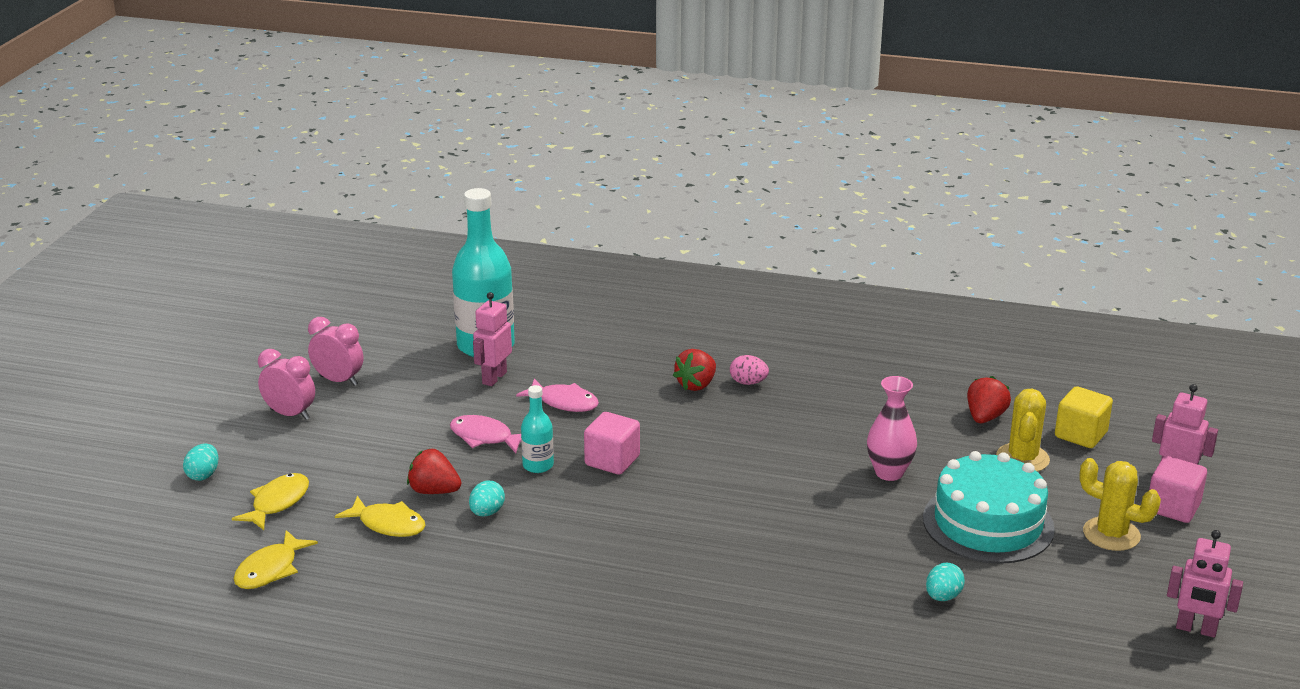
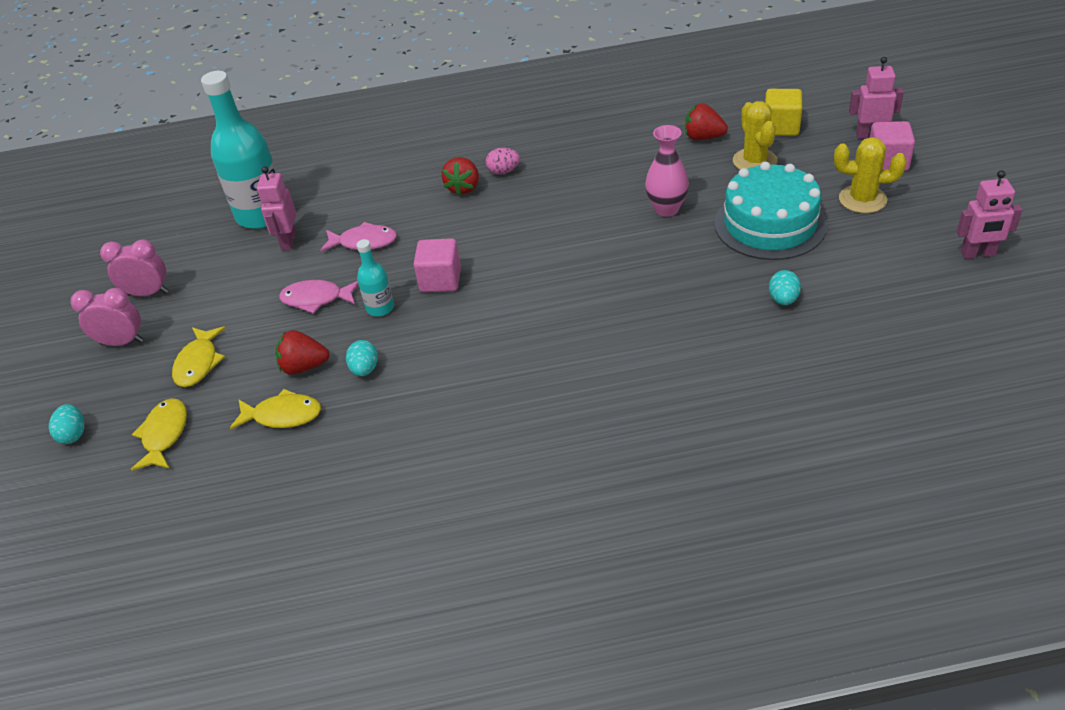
camera: 20 degrees left, 15 degrees up
yellow fish [234,530,318,589] -> yellow fish moved to [172,326,225,387]
red strawberry [967,376,1011,423] -> red strawberry turned 75 degrees counterclockwise [685,103,728,140]

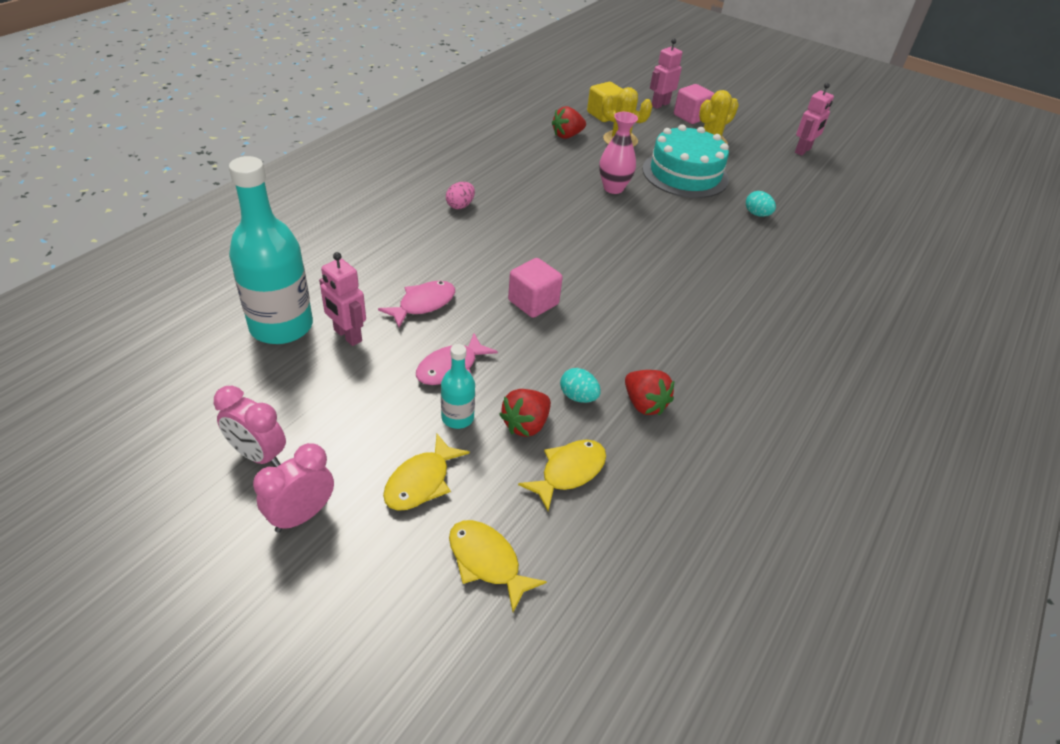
camera: 55 degrees left, 0 degrees up
turquoise egg [49,404,85,444] -> none
pink clock [100,239,168,296] -> pink clock turned 105 degrees counterclockwise [214,386,286,467]
yellow fish [172,326,225,387] -> yellow fish turned 75 degrees clockwise [383,434,470,511]
turquoise bottle [357,239,394,317] -> turquoise bottle moved to [441,344,475,429]
red strawberry [442,157,479,196] -> red strawberry moved to [625,370,675,415]

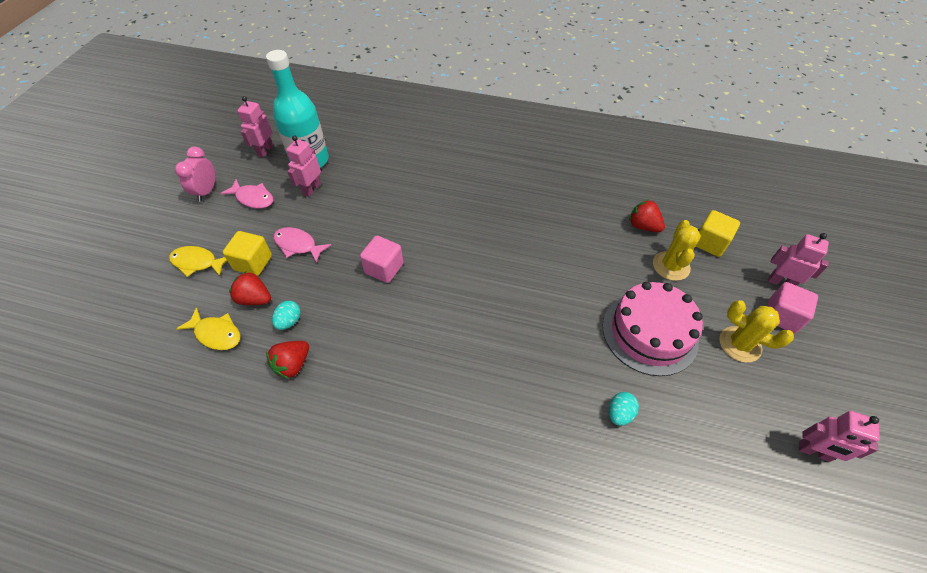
camera: 75 degrees right, 10 degrees up
pink clock [253,443,334,533] -> none
pink fish [378,281,455,328] -> pink fish moved to [220,179,273,209]
turquoise bottle [441,344,475,429] -> yellow cube [223,231,272,276]
pink egg [446,182,475,209] -> none
yellow fish [449,520,547,612] -> none
pink vase [599,112,638,194] -> none
turquoise cake [642,124,729,198] -> pink cake [603,281,703,376]
none -> pink robot [237,96,273,157]

